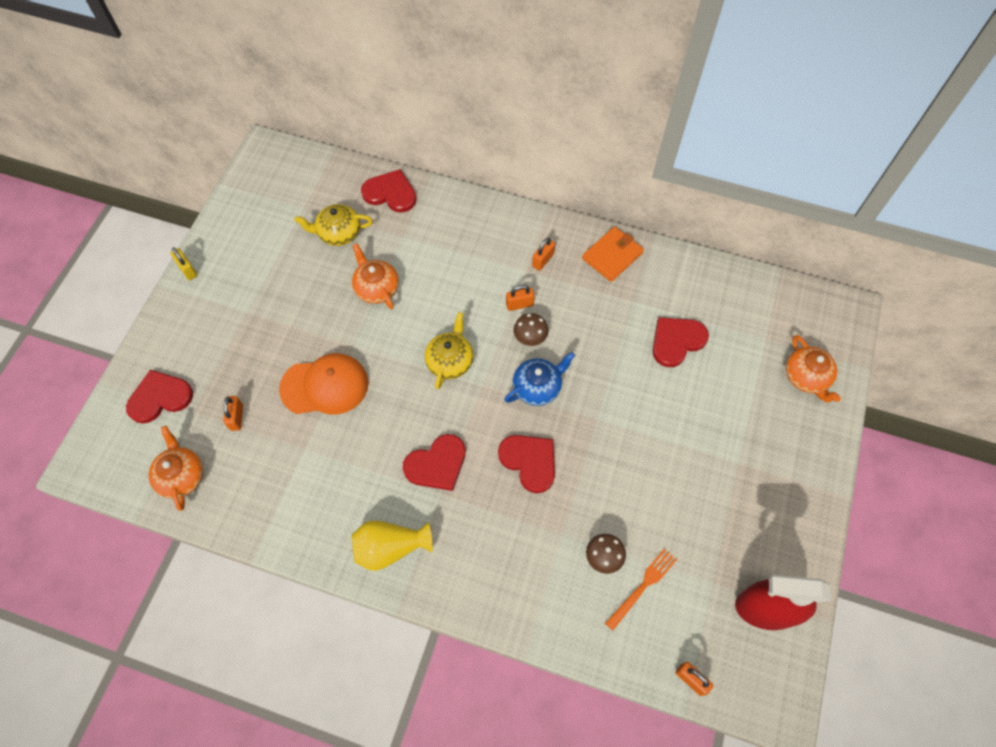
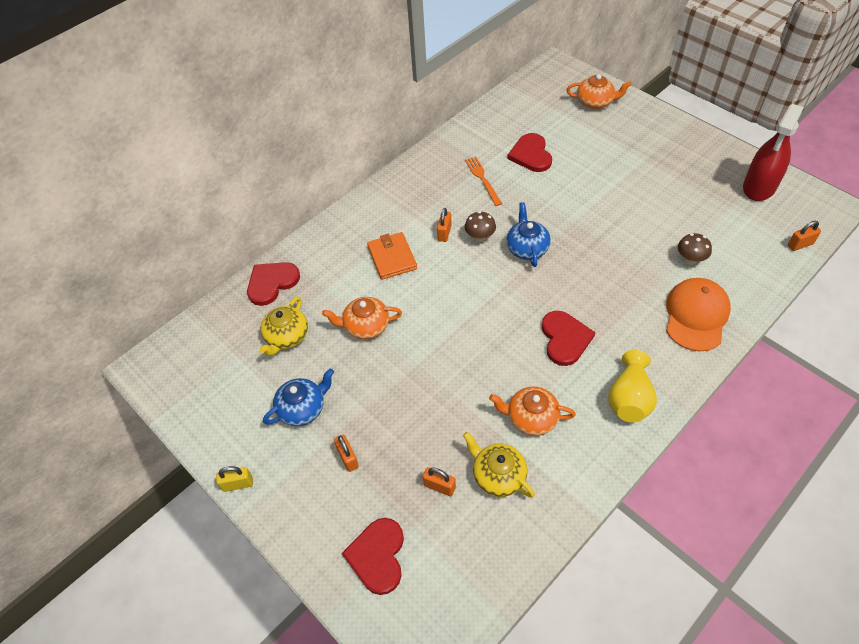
camera: 60 degrees left, 10 degrees down
orange teapot [149,426,203,511] -> orange teapot moved to [489,386,576,436]
orange cap [279,353,368,414] -> orange cap moved to [666,278,731,352]
yellow teapot [425,312,473,389] -> yellow teapot moved to [463,432,535,498]
red heart [498,435,555,493] -> none
orange padlock [532,238,555,271] -> orange padlock moved to [334,435,359,472]
orange wallet [582,227,644,282] -> orange wallet moved to [367,232,417,280]
orange fork [605,549,677,631] -> orange fork moved to [465,156,502,206]
none -> blue teapot [263,368,334,426]

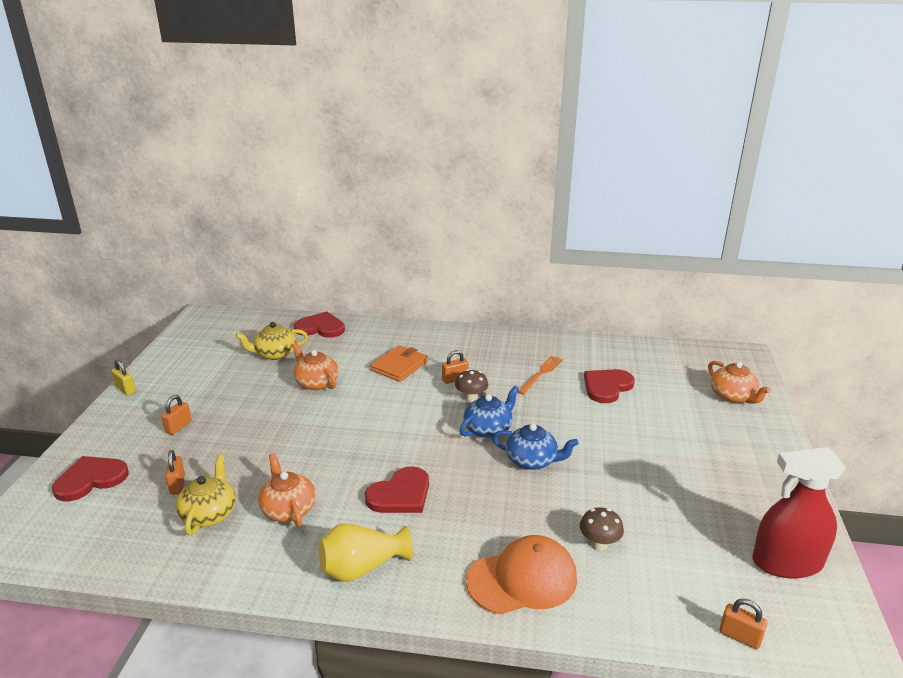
camera: 50 degrees right, 25 degrees down
blue teapot [263,368,334,426] -> blue teapot moved to [492,423,579,470]

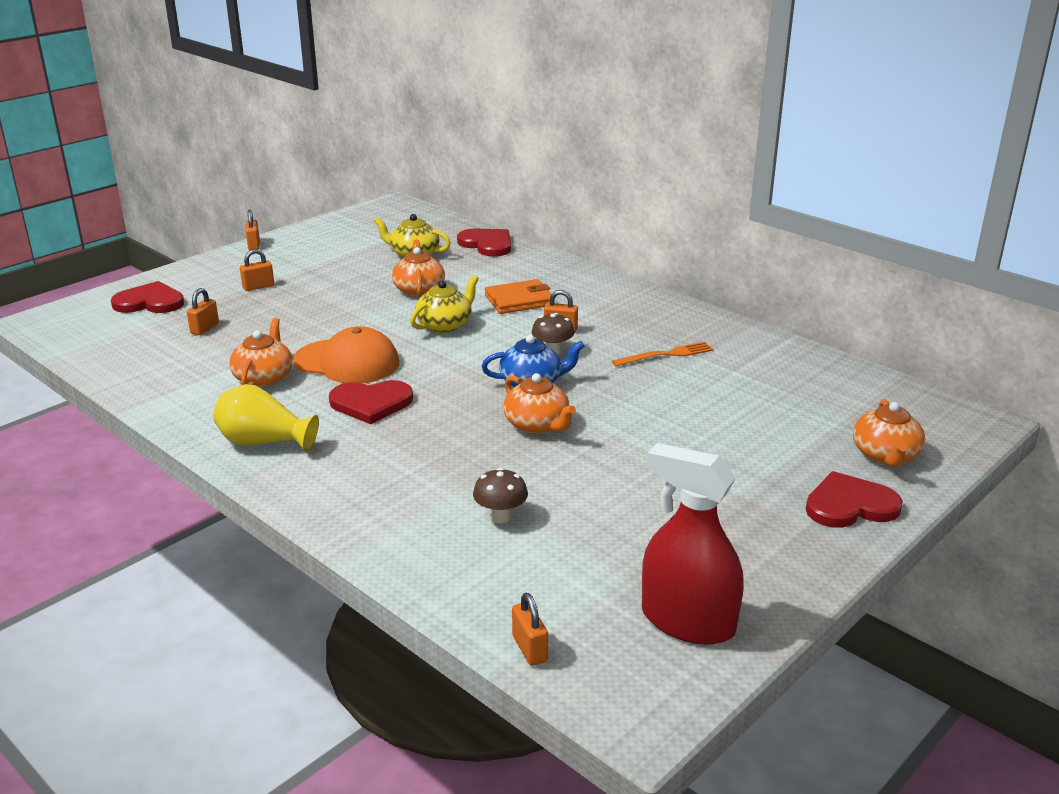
camera: 35 degrees right, 0 degrees up
yellow padlock [111,359,136,396] -> orange padlock [246,210,260,250]
yellow teapot [176,455,236,535] -> yellow teapot moved to [410,275,479,333]
orange cap [466,535,577,615] -> orange cap moved to [293,326,399,383]
blue teapot [492,423,579,470] -> orange teapot [503,373,576,434]
red heart [584,369,635,403] -> red heart moved to [806,471,903,528]

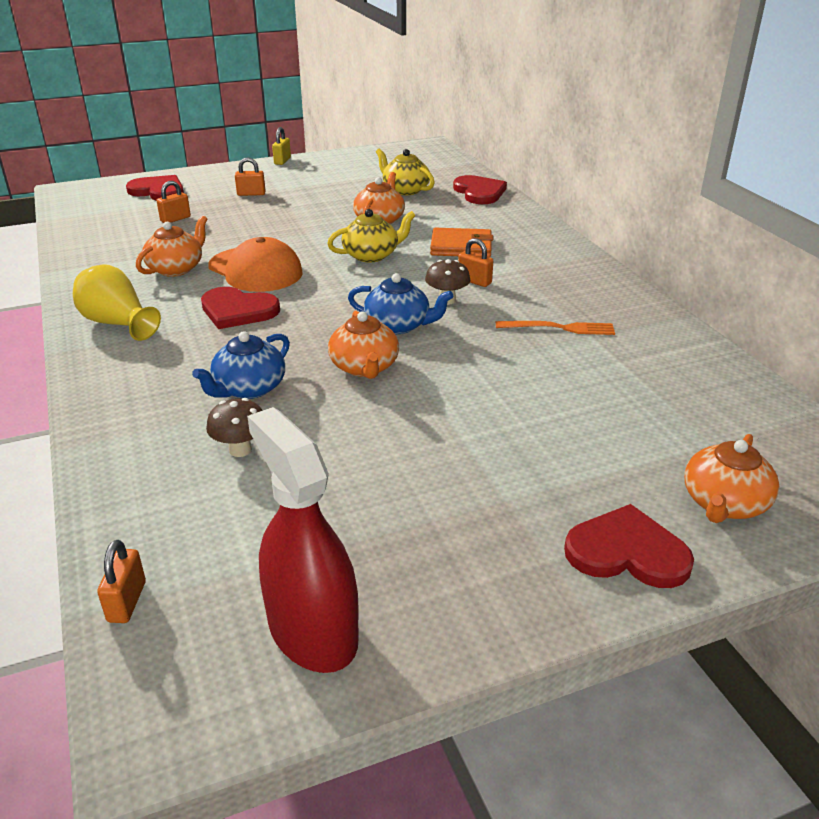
camera: 25 degrees right, 5 degrees up
orange padlock [246,210,260,250] -> yellow padlock [272,127,291,165]
none -> blue teapot [192,331,290,399]

